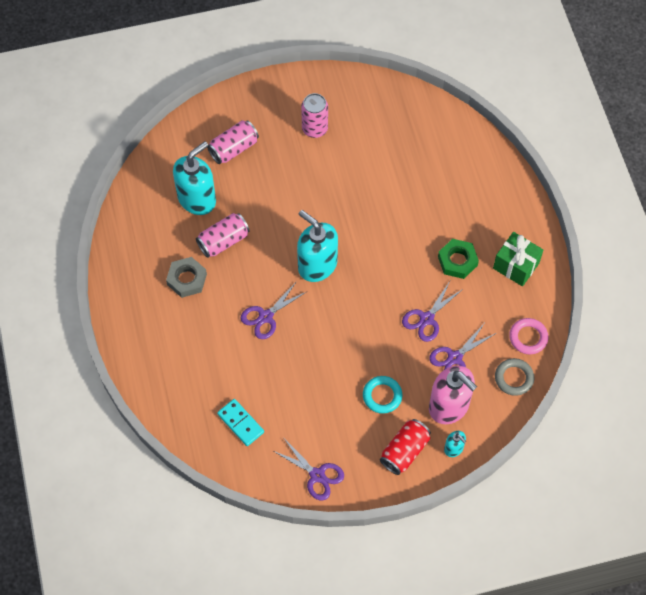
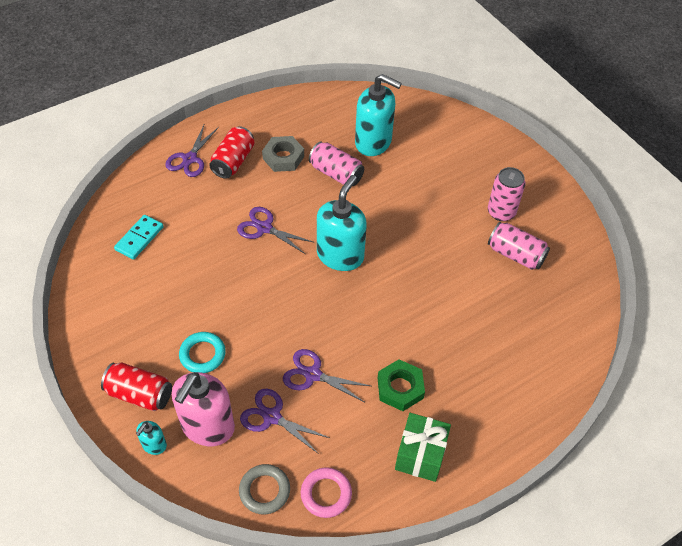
camera: 70 degrees right, 10 degrees down
pink can [207,120,259,164] -> pink can moved to [488,222,550,270]
purple scissors [272,439,344,500] -> purple scissors moved to [165,125,219,177]
none -> red can [209,126,255,179]

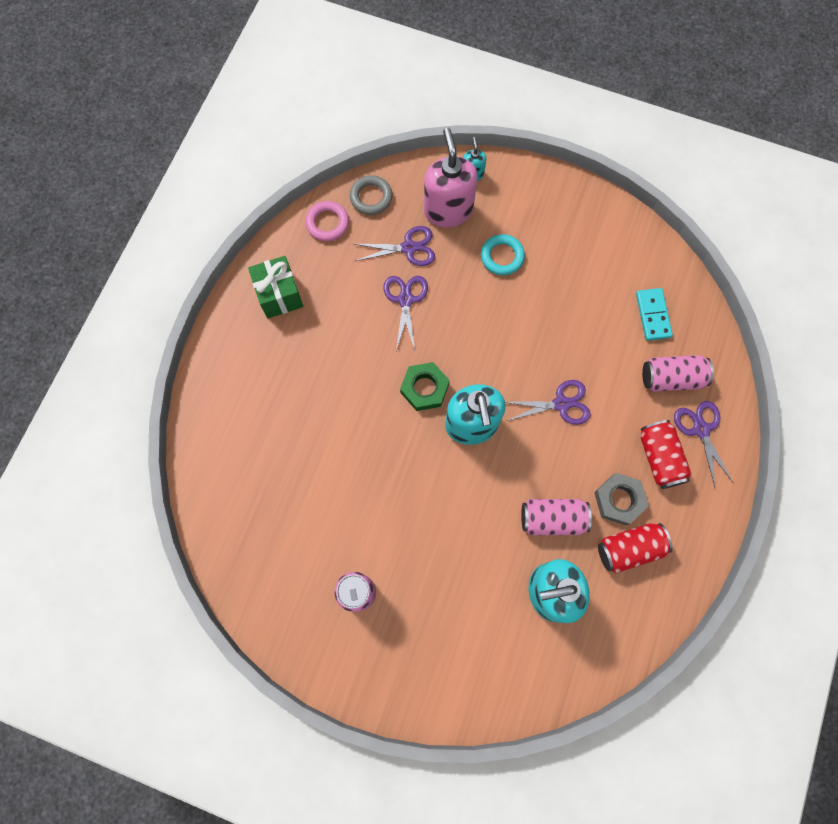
camera: 145 degrees right, 20 degrees up
red can [101,362,172,411] -> red can moved to [598,523,673,573]
purple scissors [283,349,371,402] -> purple scissors turned 75 degrees counterclockwise [383,276,428,351]
green nut [378,359,425,411] -> green nut moved to [400,362,450,411]
pink can [488,222,550,270] -> pink can moved to [642,355,714,392]

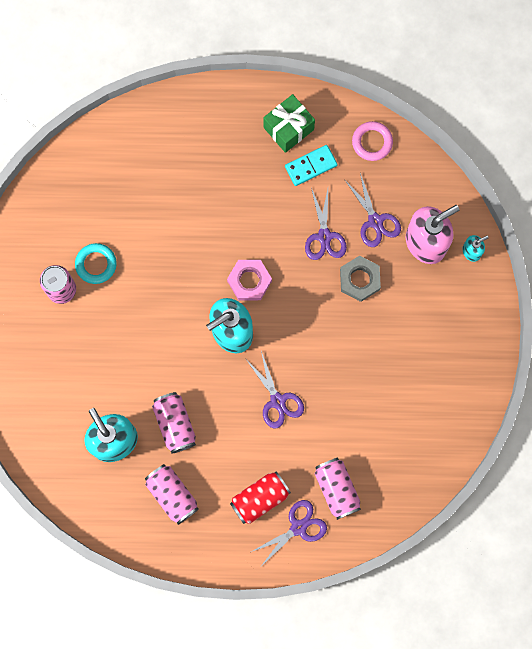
camera: 70 degrees right, 5 degrees up
grey ring [350,175,393,215] -> none
purple scissors [383,276,428,351] -> purple scissors turned 105 degrees clockwise [305,188,347,260]
green nut [400,362,450,411] -> pink nut [227,260,272,300]
turquoise ring [481,234,525,275] -> turquoise ring moved to [75,243,117,284]
grey nut [594,473,649,526] -> grey nut moved to [340,256,381,302]
red can [598,523,673,573] -> pink can [145,464,199,525]
turquoise domino [636,288,673,341] -> turquoise domino moved to [285,145,337,186]

